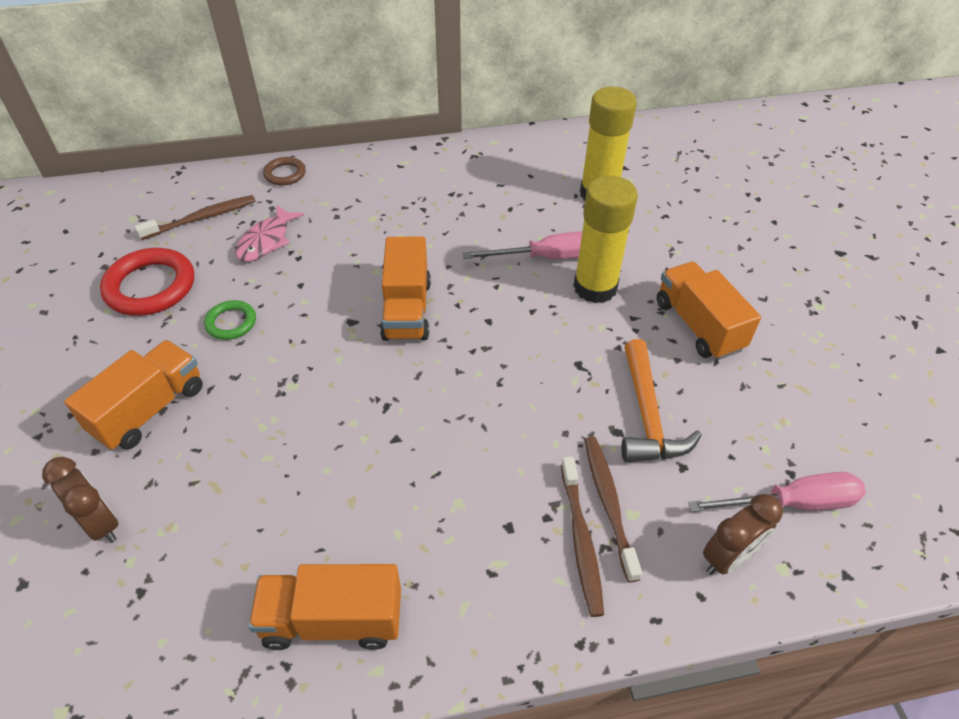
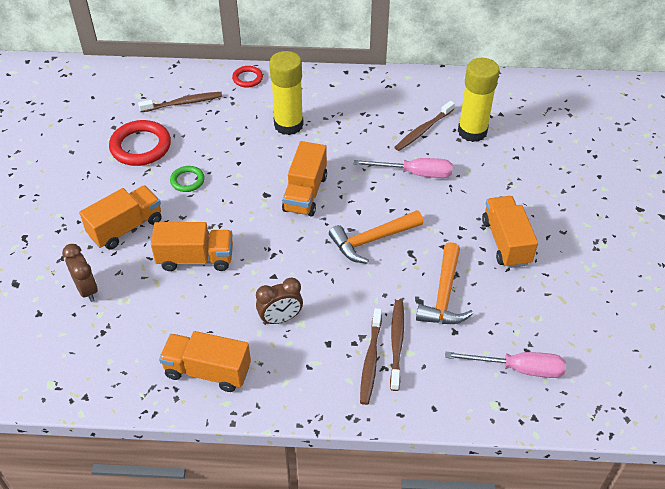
camera: 15 degrees right, 0 degrees up
pink fish [235,205,304,262] -> none
brown ring [263,157,306,186] -> red ring [232,66,263,88]
yellow glue stick [573,176,638,303] -> yellow glue stick moved to [269,51,304,135]
brown clock [703,494,783,575] -> brown clock moved to [256,278,303,325]
none -> orange truck [151,222,233,271]
none -> orange hammer [329,210,423,264]
none -> brown toothbrush [395,101,455,151]

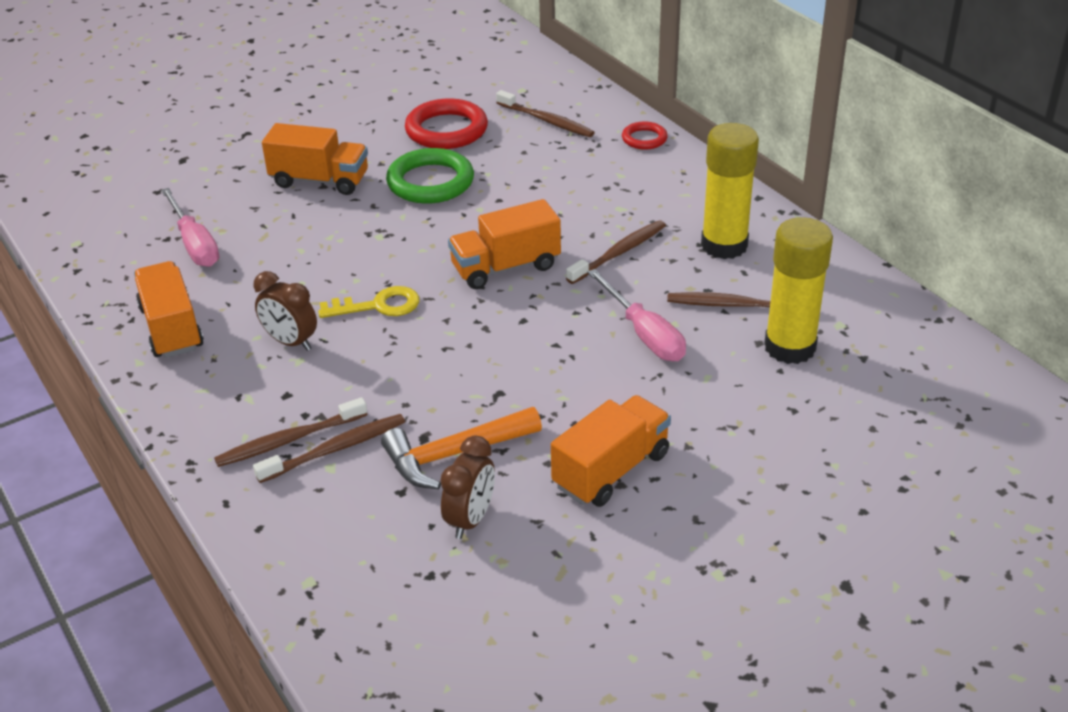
camera: 55 degrees right, 10 degrees down
brown clock [62,244,98,302] -> brown clock moved to [440,435,495,539]
orange truck [151,222,233,271] -> none
green ring [170,166,205,192] -> green ring [386,148,474,204], size x1.85
yellow glue stick [269,51,304,135] -> yellow glue stick moved to [701,123,759,259]
orange hammer [329,210,423,264] -> none
pink screwdriver [445,352,566,378] -> pink screwdriver moved to [161,188,219,267]
none -> yellow key [318,286,419,318]
none -> brown toothbrush [566,220,666,284]

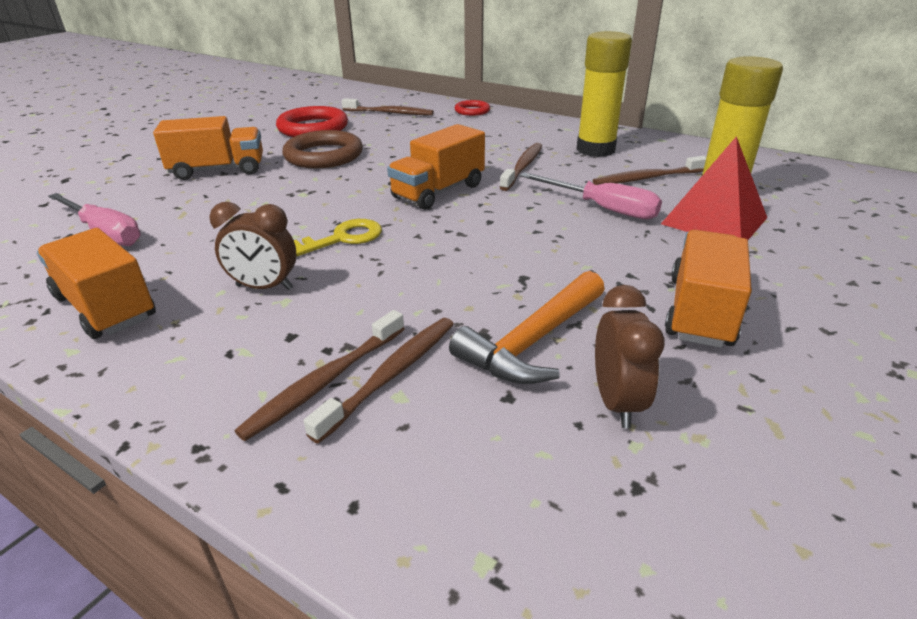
camera: 25 degrees left, 5 degrees down
green ring [386,148,474,204] -> brown ring [282,130,363,168]
none -> red pyramid [661,136,767,240]

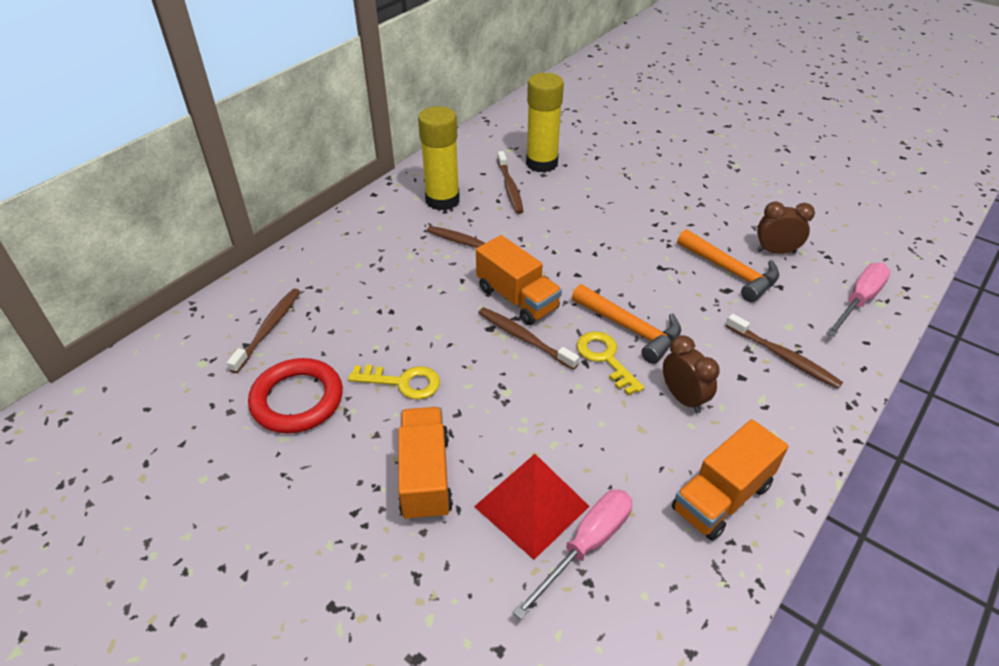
camera: 85 degrees left, 10 degrees up
brown clock [209,202,297,290] -> brown clock turned 45 degrees counterclockwise [663,335,719,413]
brown ring [282,130,363,168] -> yellow key [348,364,440,400]
brown toothbrush [304,318,454,444] -> brown toothbrush moved to [478,307,579,370]
red ring [455,100,490,116] -> none
pink screwdriver [520,172,662,219] -> pink screwdriver moved to [826,263,891,337]
red pyramid [661,136,767,240] -> red pyramid moved to [474,454,590,560]
orange truck [665,230,752,348] -> none
none -> orange hammer [572,284,681,364]

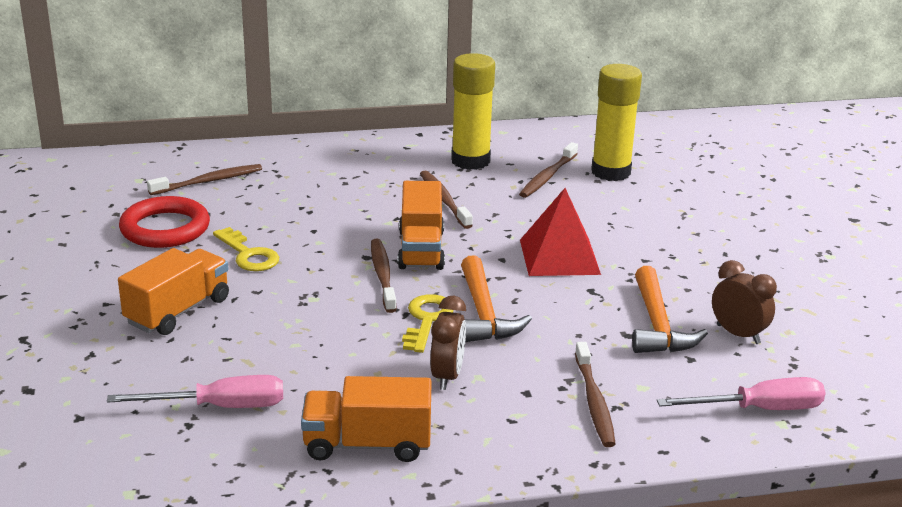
camera: 40 degrees right, 15 degrees down
red pyramid [474,454,590,560] -> red pyramid moved to [520,188,601,276]

